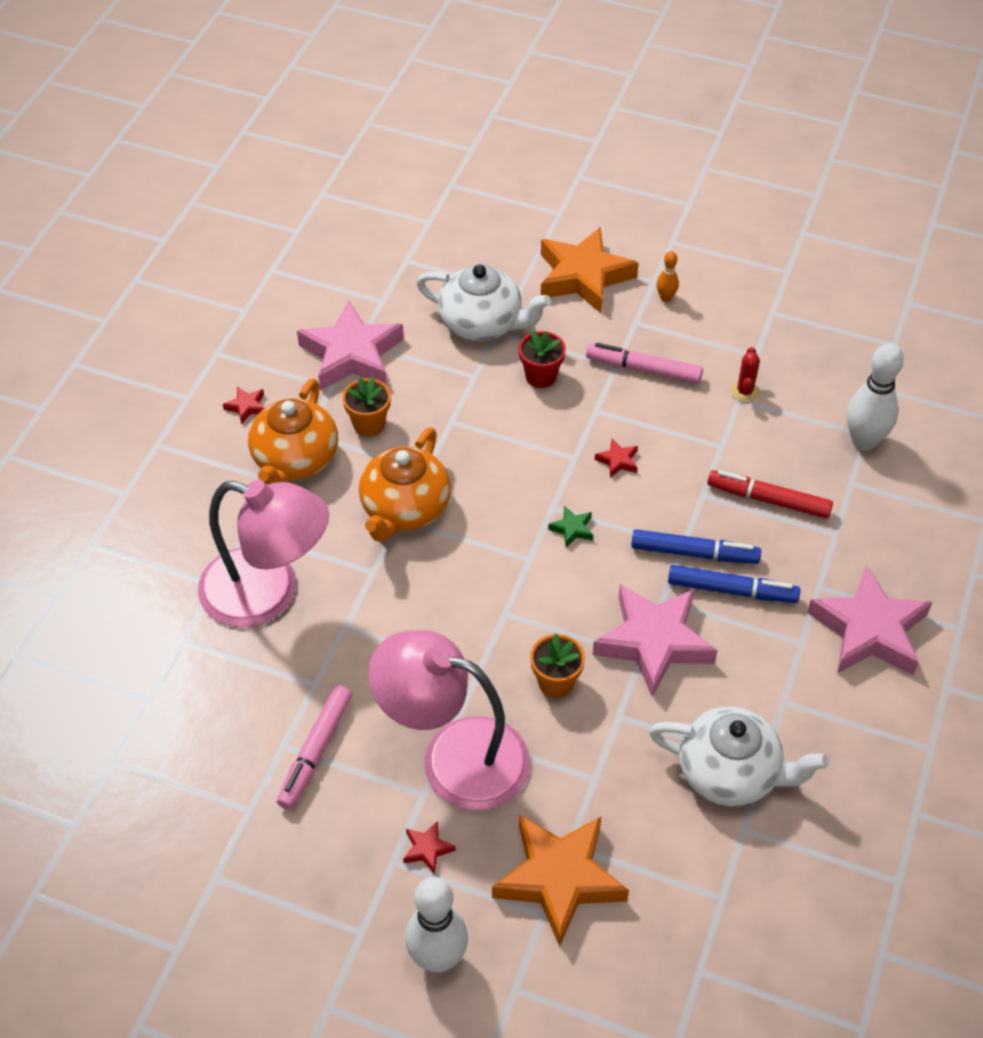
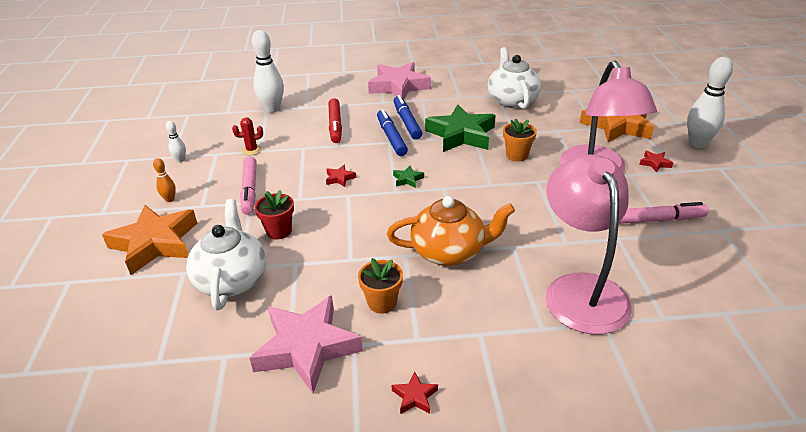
camera: 115 degrees left, 15 degrees down
orange teapot [248,378,338,485] -> none
pink star [592,584,717,697] -> green star [425,105,496,152]
none -> white bowling pin [166,121,186,162]

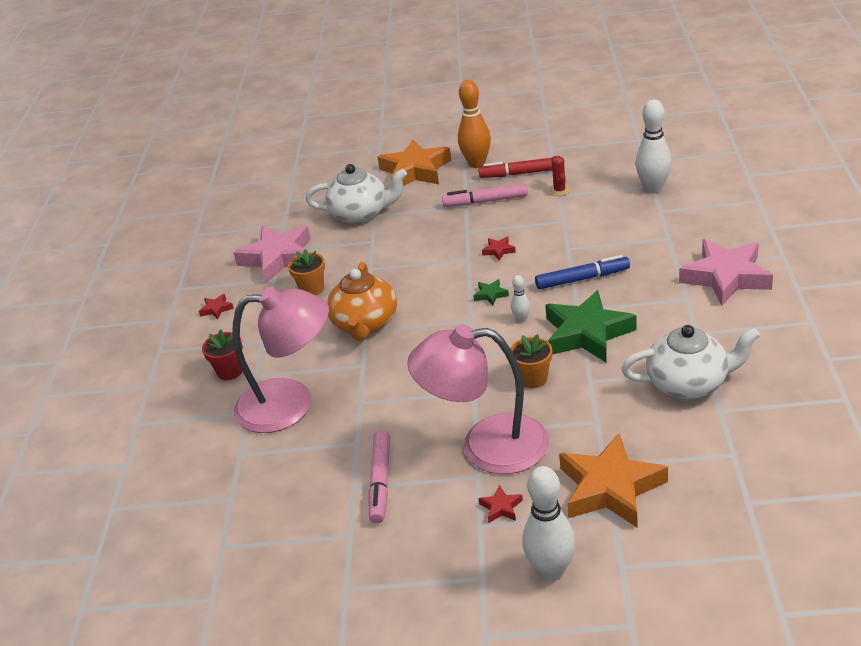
camera: 100 degrees right, 0 degrees up
orange bowling pin [153,158,176,202] -> orange bowling pin [458,80,491,168], size x2.07
white bowling pin [166,121,186,162] -> white bowling pin moved to [511,275,530,323]
red flower pot [254,190,294,239] -> red flower pot moved to [202,329,243,380]
red marker [329,98,342,143] -> red marker moved to [478,158,552,178]
blue marker [394,95,422,140] -> none

